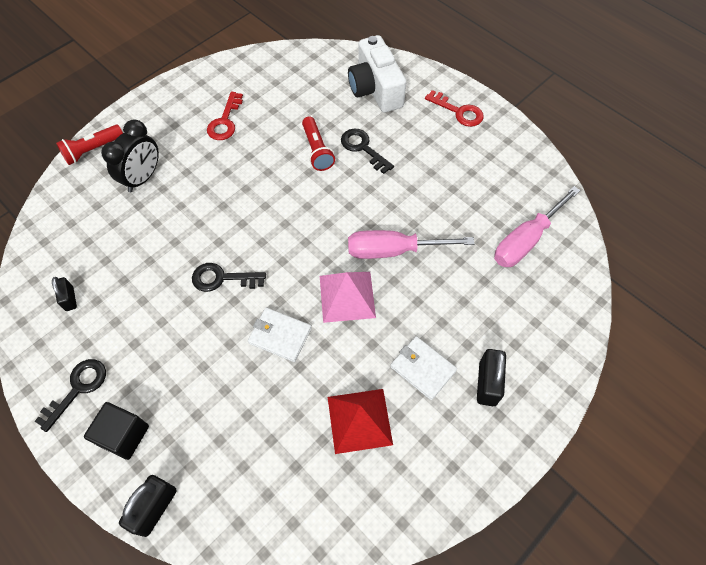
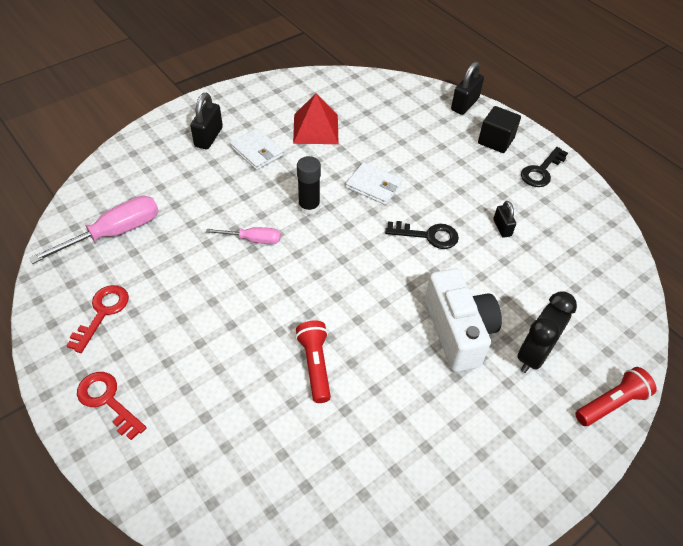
camera: 175 degrees left, 10 degrees down
black padlock [52,277,77,311] -> black padlock moved to [493,201,516,238]
red key [207,92,243,140] -> red key moved to [66,285,129,353]
pink pyramid [320,272,376,323] -> black glue stick [297,156,321,215]
black key [341,129,394,174] -> none
white camera [348,35,407,113] -> white camera moved to [425,268,502,372]
pink screwdriver [348,230,475,259] -> pink screwdriver [206,227,281,244], size x0.58

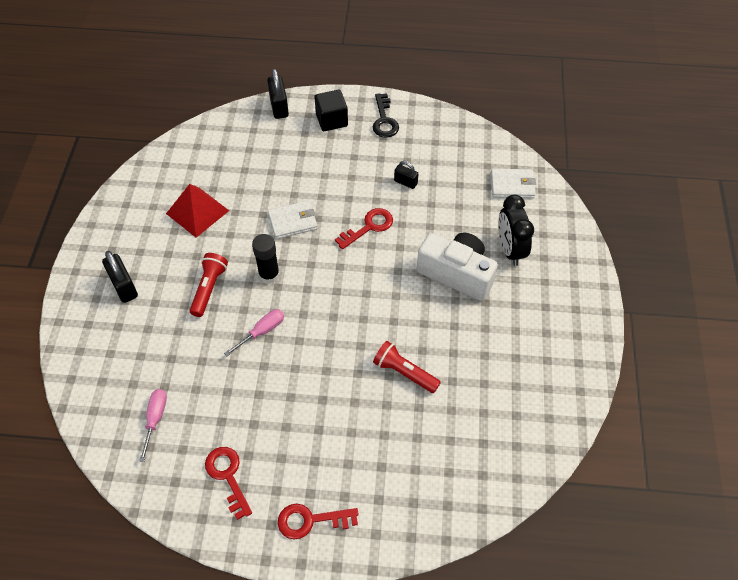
camera: 45 degrees left, 5 degrees up
pink screwdriver [29,196,159,264] -> pink screwdriver [139,389,167,462], size x0.58
white wallet [230,128,284,170] -> white wallet moved to [491,169,536,198]
black key [385,221,459,249] -> red key [335,208,393,249]
red flashlight [575,367,657,426] -> red flashlight moved to [189,253,228,317]

